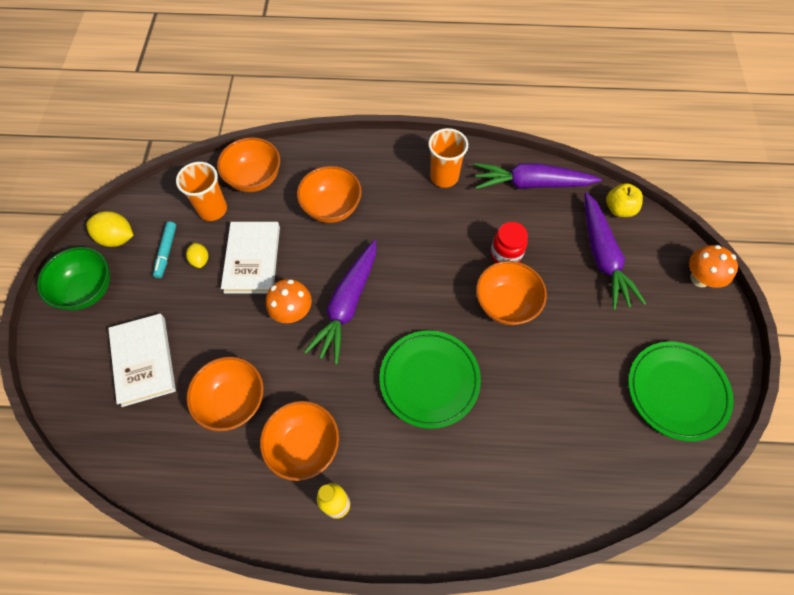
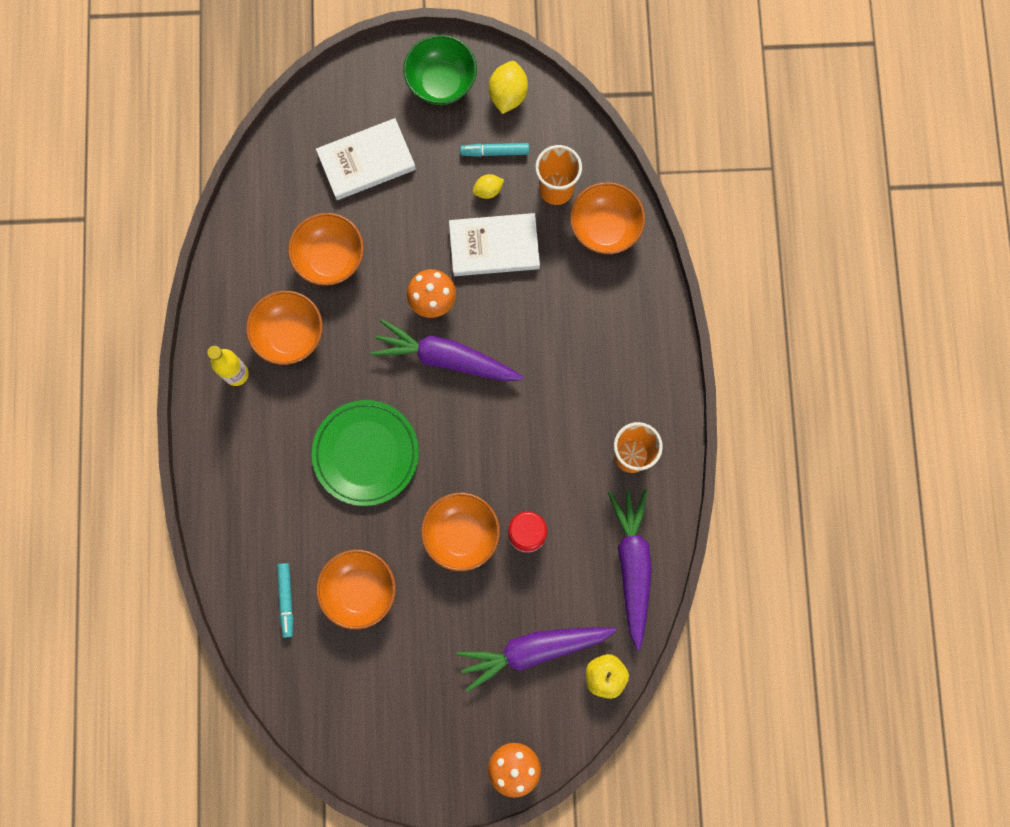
camera: 85 degrees right, 15 degrees up
orange bowl [297,166,362,223] -> orange bowl moved to [316,550,396,630]
green plate [628,341,734,441] -> none
none -> turquoise marker [277,563,293,638]

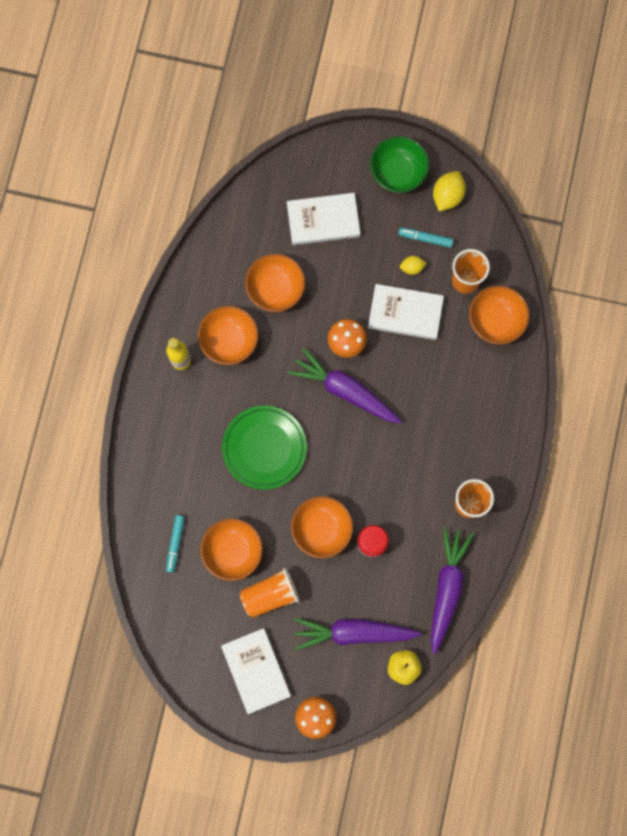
camera: 15 degrees right, 0 degrees up
none -> white book [221,628,291,714]
none -> orange cup [240,567,300,618]

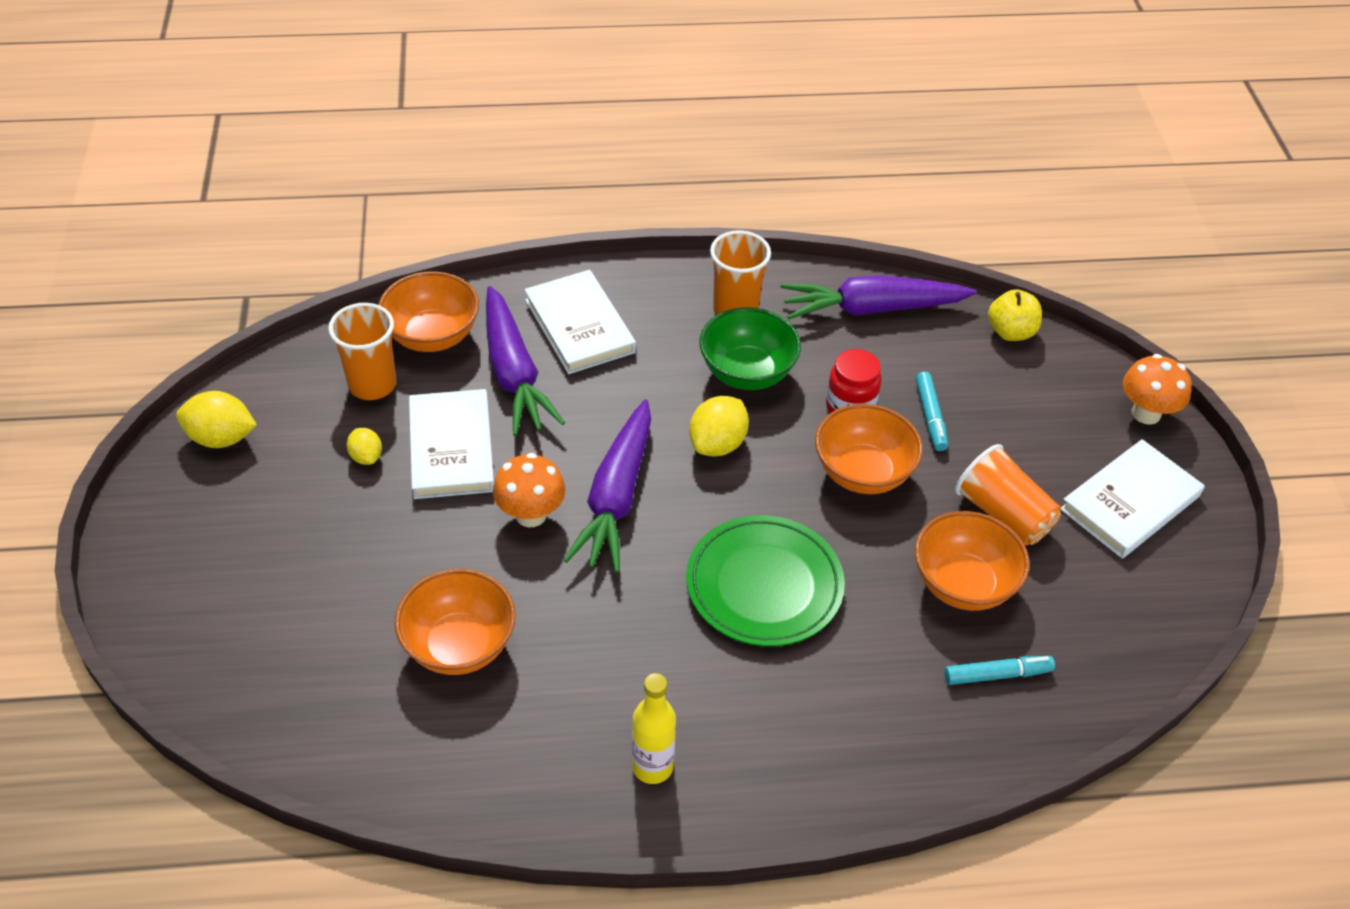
camera: 110 degrees left, 30 degrees down
orange bowl [198,306,258,365] -> none
white book [287,193,361,245] -> white book moved to [524,270,636,374]
purple carrot [295,618,421,650] -> purple carrot moved to [486,286,565,436]
green bowl [370,136,429,193] -> green bowl moved to [700,307,801,390]
turquoise marker [398,228,454,248] -> turquoise marker moved to [916,372,948,451]
none -> yellow lemon [689,396,749,457]

